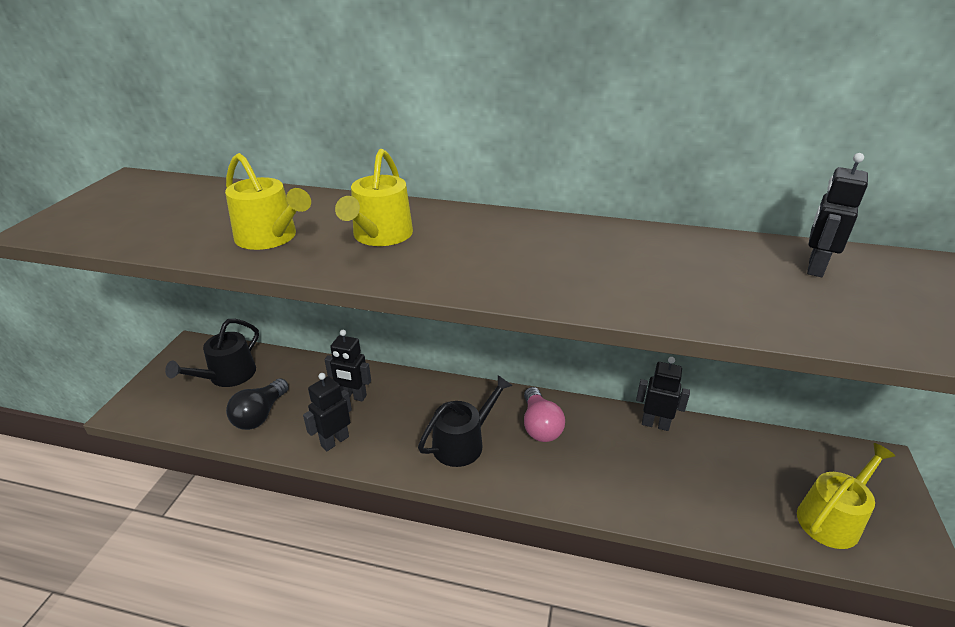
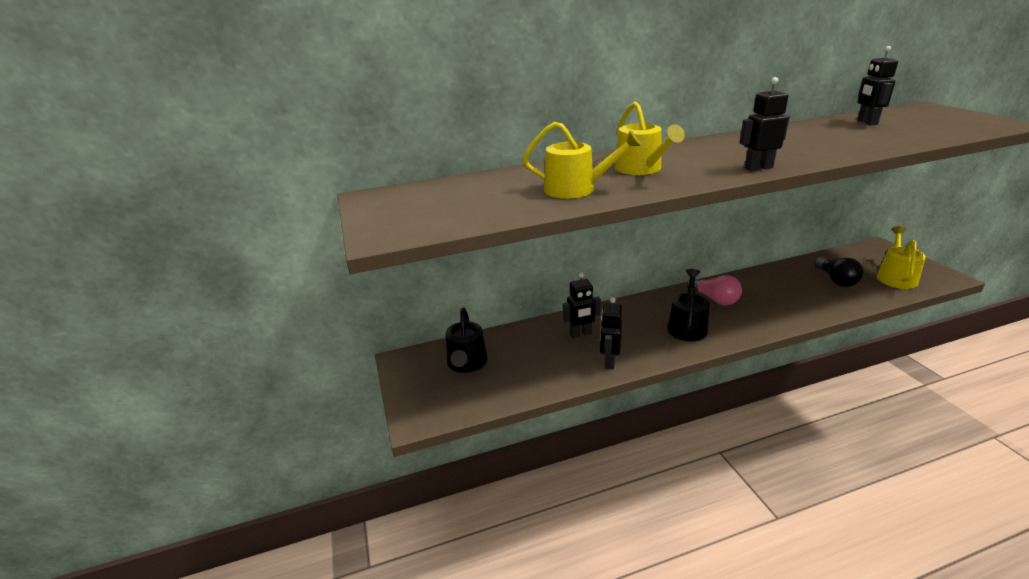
camera: 30 degrees left, 5 degrees down
black light bulb [226,379,289,430] -> black light bulb moved to [814,257,864,287]
black robot [636,357,690,431] -> black robot moved to [739,77,790,171]

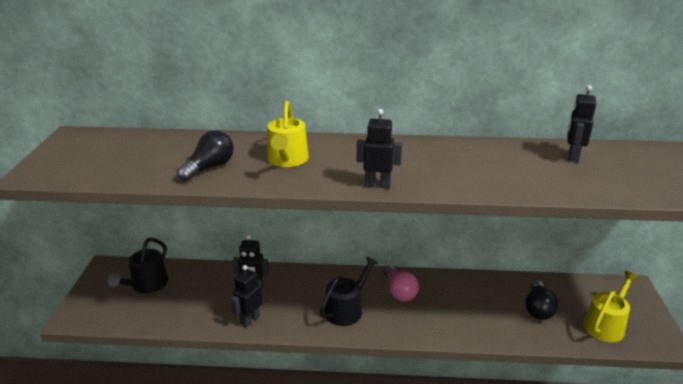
camera: 20 degrees right, 0 degrees up
yellow watering can [523,122,642,199] -> black light bulb [177,130,234,181]

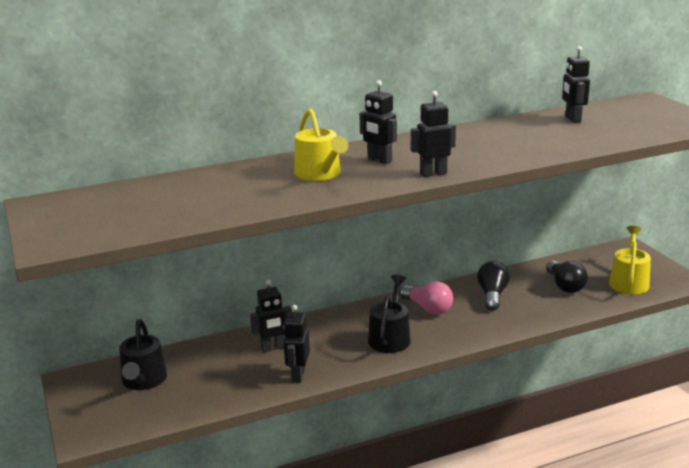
camera: 25 degrees left, 5 degrees down
black light bulb [177,130,234,181] -> black light bulb moved to [477,261,510,311]
none -> black robot [359,80,397,164]

